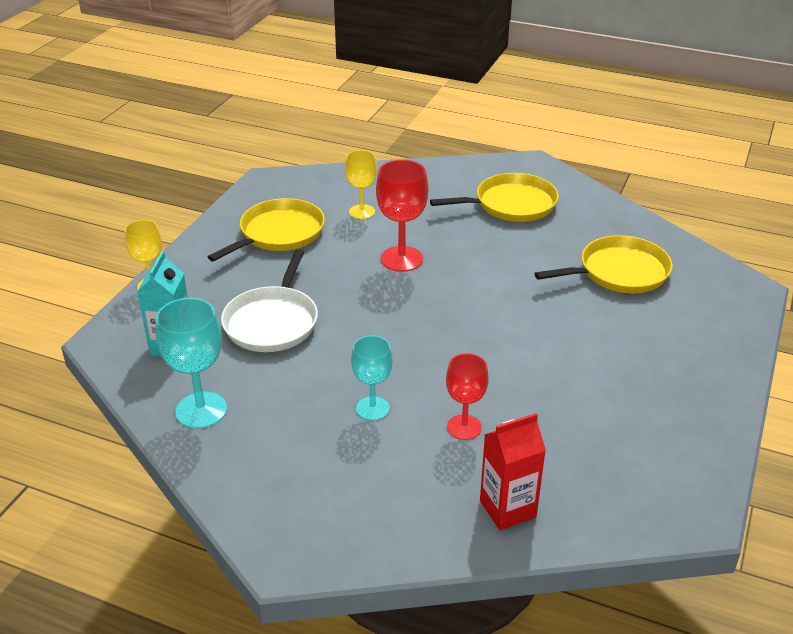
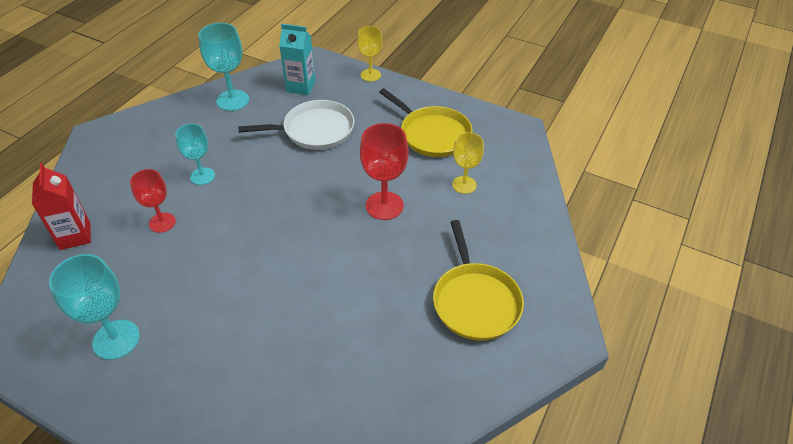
camera: 95 degrees right, 10 degrees up
white pan [221,249,318,352] -> white pan turned 150 degrees clockwise [238,100,355,150]
yellow pan [535,235,673,293] -> none
none -> turquoise goblet [49,254,140,360]

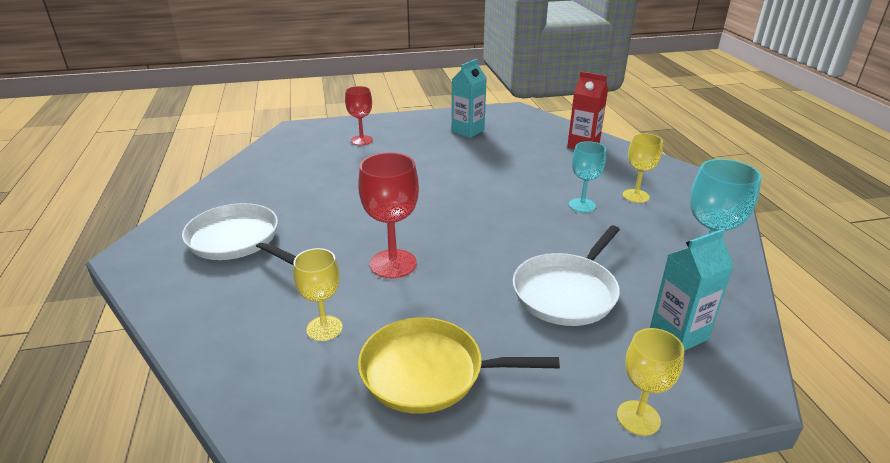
camera: 140 degrees right, 15 degrees down
turquoise goblet [49,254,140,360] -> turquoise carton [452,59,487,138]
red goblet [130,169,176,233] -> red goblet moved to [345,86,373,145]
yellow pan [433,220,524,341] -> white pan [182,203,296,265]
none -> yellow goblet [623,133,663,203]

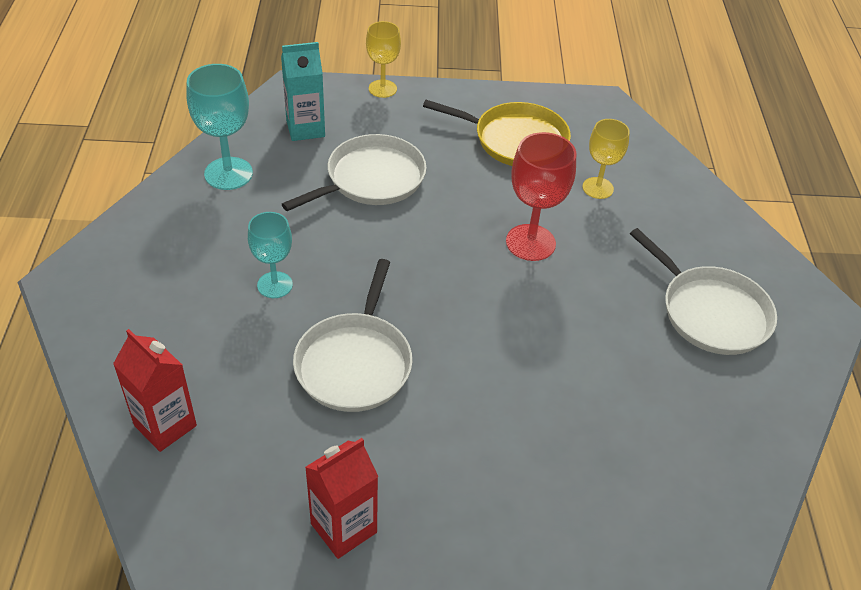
camera: 170 degrees left, 15 degrees up
red goblet [345,86,373,145] -> none
turquoise carton [452,59,487,138] -> red carton [305,438,378,559]
yellow goblet [623,133,663,203] -> none
none -> white pan [293,259,412,412]

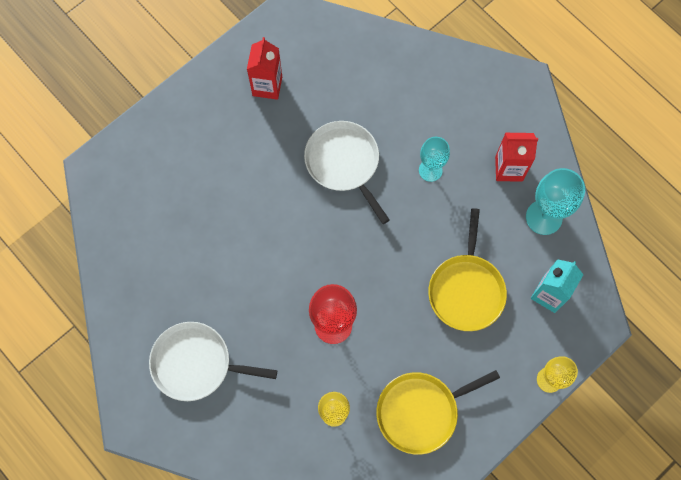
camera: 140 degrees right, 25 degrees up
red carton [113,329,197,452] -> red carton moved to [495,133,538,182]
white pan [282,134,427,211] -> yellow pan [428,208,507,331]

